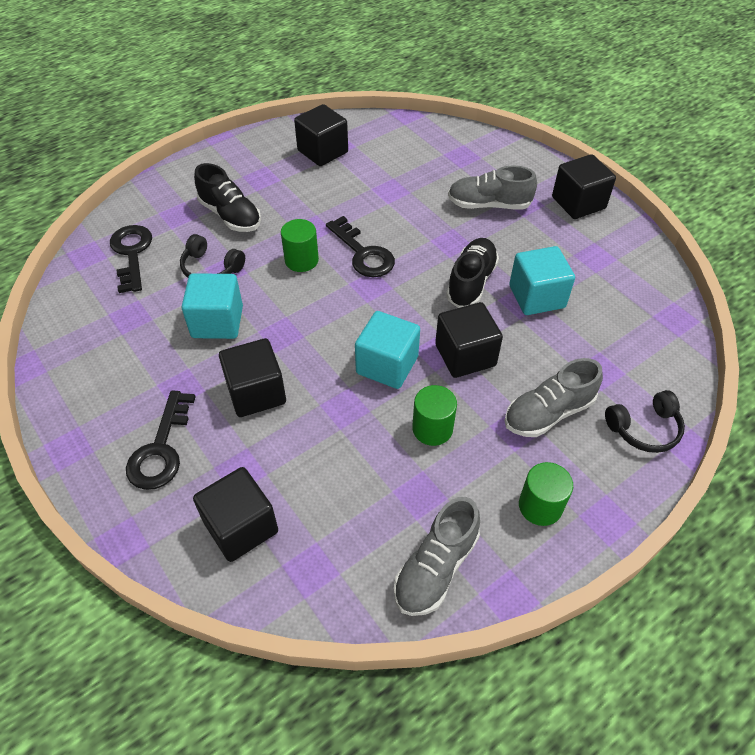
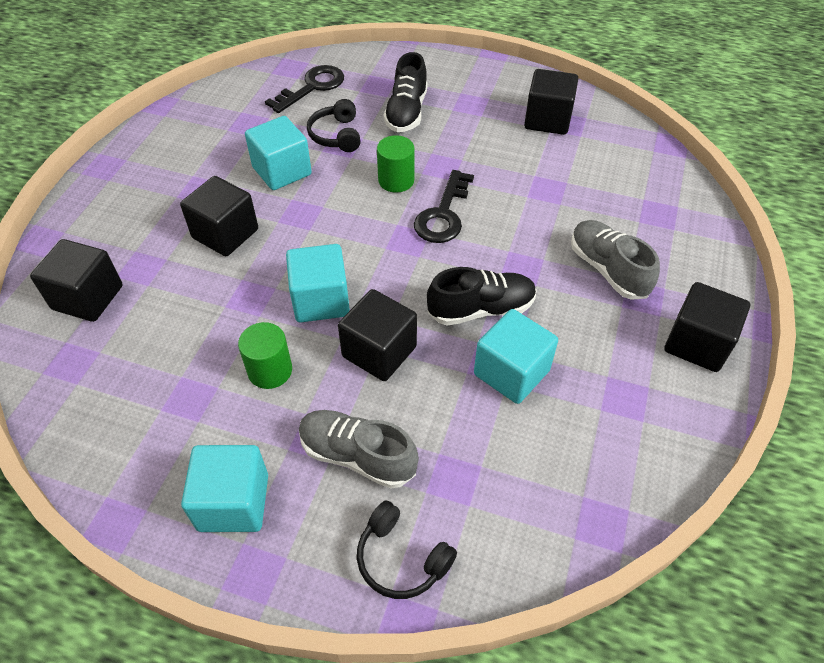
camera: 55 degrees right, 0 degrees up
black key [126,390,196,490] -> none
grey shoe [394,497,480,616] -> none
green cylinder [519,462,573,526] -> turquoise cube [181,445,268,532]

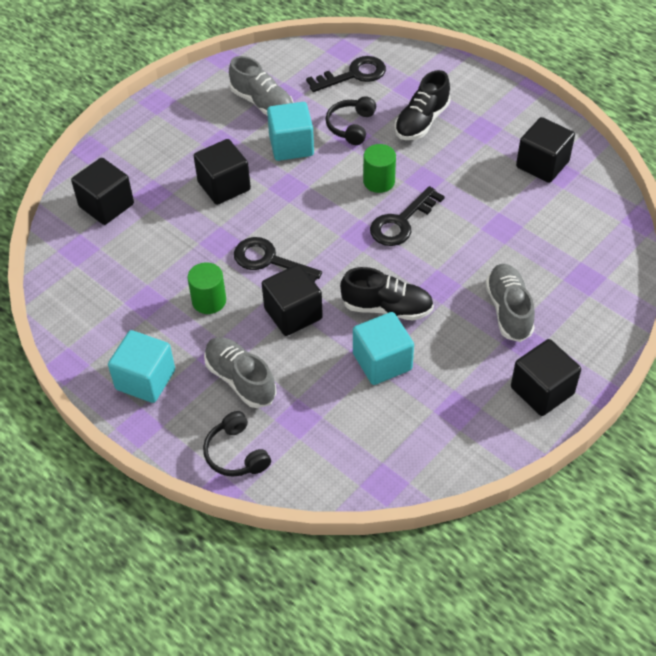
camera: 25 degrees right, 0 degrees up
turquoise cube [286,244,350,323] -> black key [234,237,322,282]
none -> grey shoe [229,56,294,116]

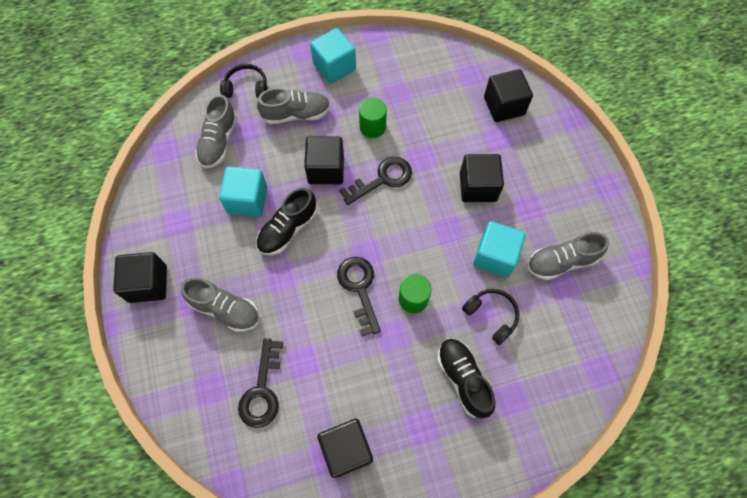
camera: 120 degrees right, 15 degrees up
black key [306,56,386,92] -> black key moved to [238,338,283,428]
none -> grey shoe [195,94,237,168]

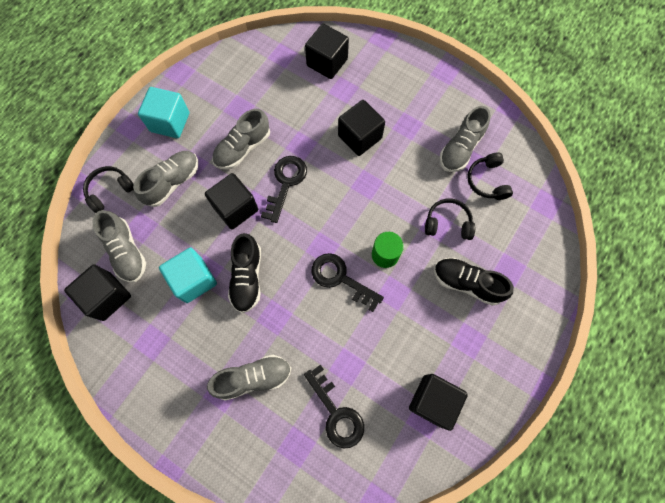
camera: 40 degrees left, 5 degrees up
black cube [113,252,167,303] -> black cube moved to [64,265,131,321]
green cylinder [359,98,387,138] -> grey shoe [212,109,270,169]
turquoise cube [473,221,526,278] -> none
none -> black headphones [467,152,513,200]

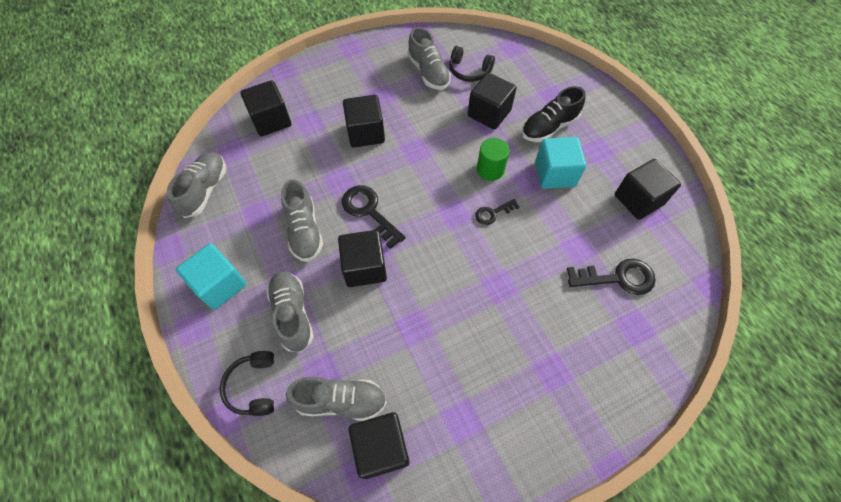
camera: 60 degrees left, 10 degrees down
turquoise cube [159,248,217,303] -> turquoise cube moved to [535,137,586,189]
grey shoe [207,355,291,401] -> grey shoe moved to [167,152,226,218]
black shoe [228,233,261,313] -> none
black key [312,253,384,312] -> black key [475,199,520,225], size x0.57
black headphones [425,199,475,240] -> black cube [468,73,517,130]

